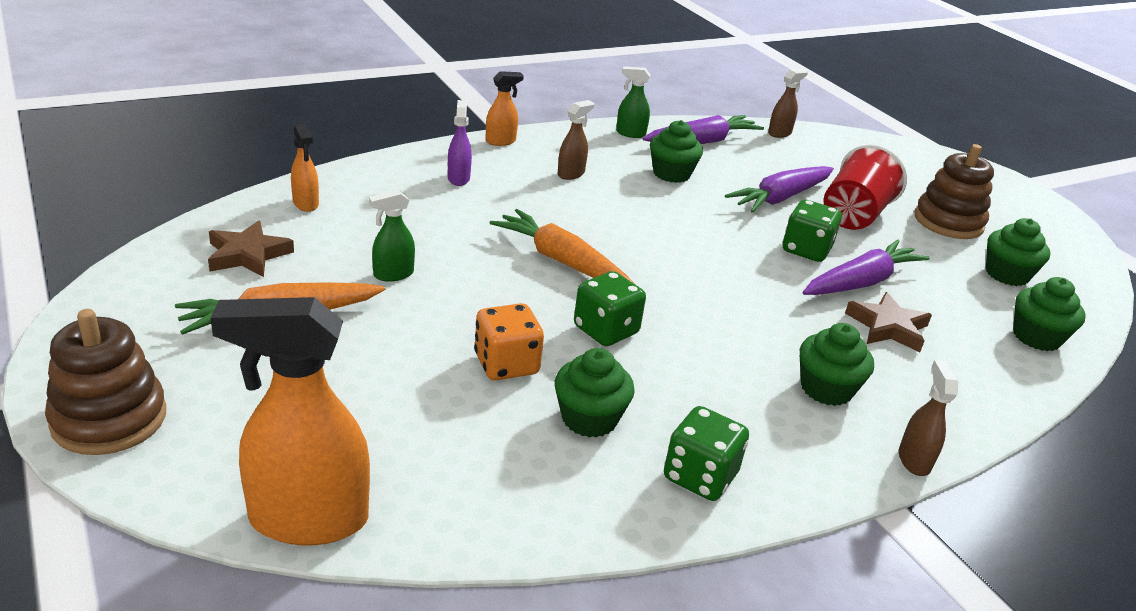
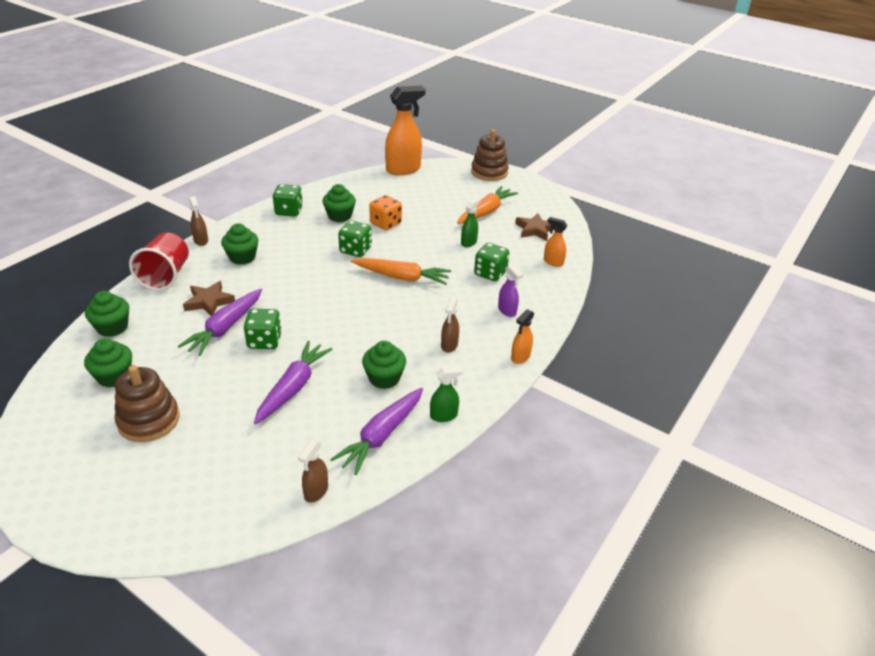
camera: 155 degrees right, 5 degrees up
red cup [824,144,907,230] -> red cup moved to [129,233,189,291]
none -> green dice [474,243,509,281]

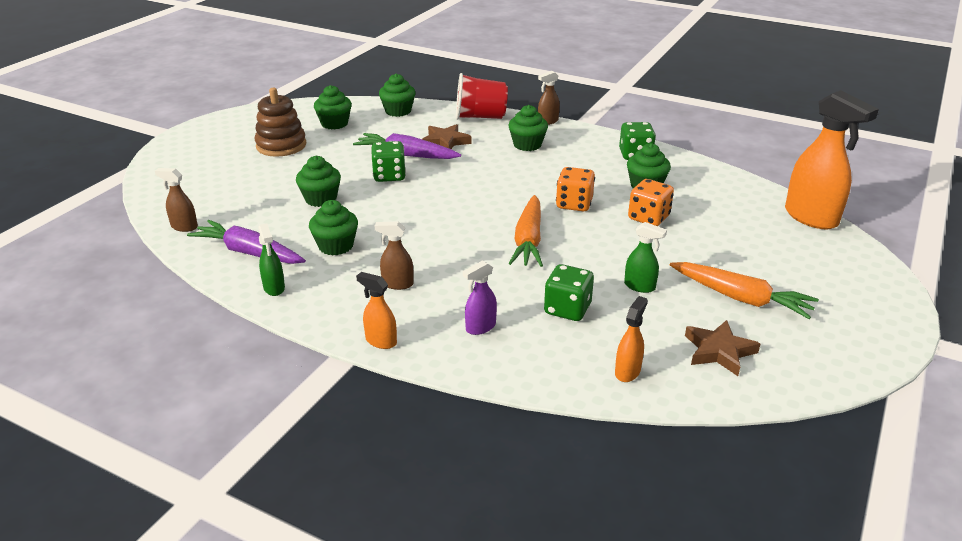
camera: 85 degrees right, 5 degrees down
purple carrot [254,341,333,424] -> green cupcake [296,156,341,207]
green dice [338,221,372,257] -> orange dice [556,167,595,212]
brown stacking toy [471,129,509,181] -> none

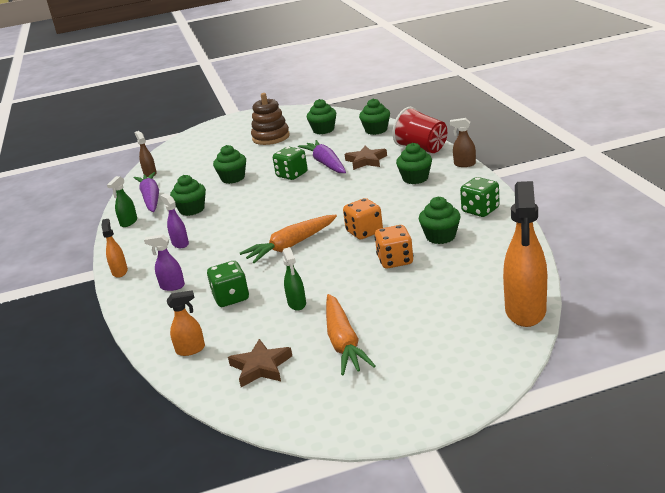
camera: 50 degrees right, 5 degrees down
brown spray bottle [375,221,414,290] -> purple spray bottle [160,194,189,248]

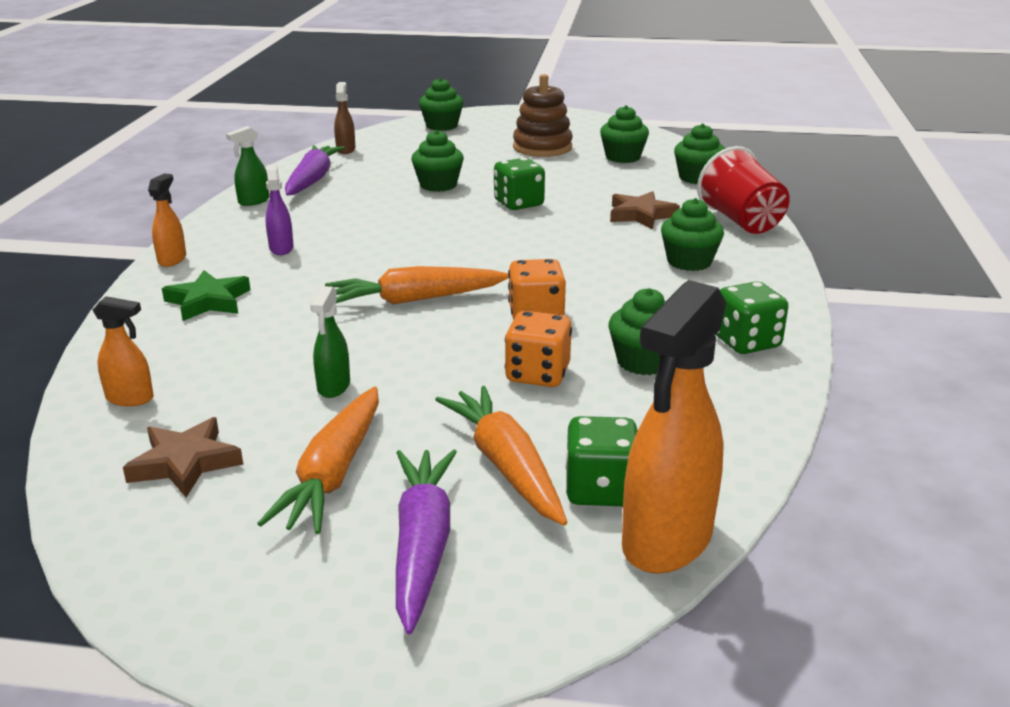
camera: 20 degrees right, 0 degrees up
purple spray bottle [144,235,185,291] -> green star [162,270,250,321]
green cupcake [170,175,206,216] -> green cupcake moved to [419,78,463,131]
green dice [207,261,249,307] -> green dice moved to [565,416,638,506]
purple carrot [298,140,346,173] -> purple carrot moved to [396,449,457,634]
brown spray bottle [450,118,476,167] -> none
none -> orange carrot [435,386,568,526]

